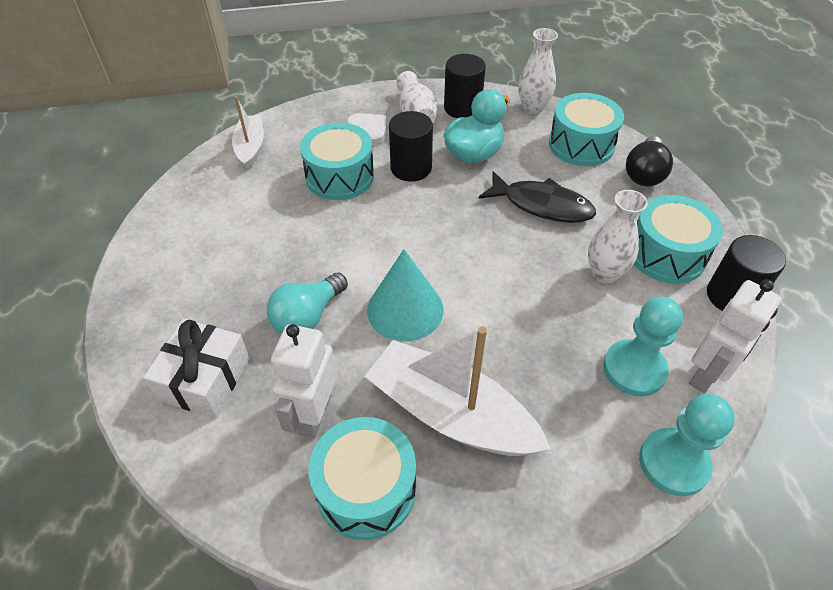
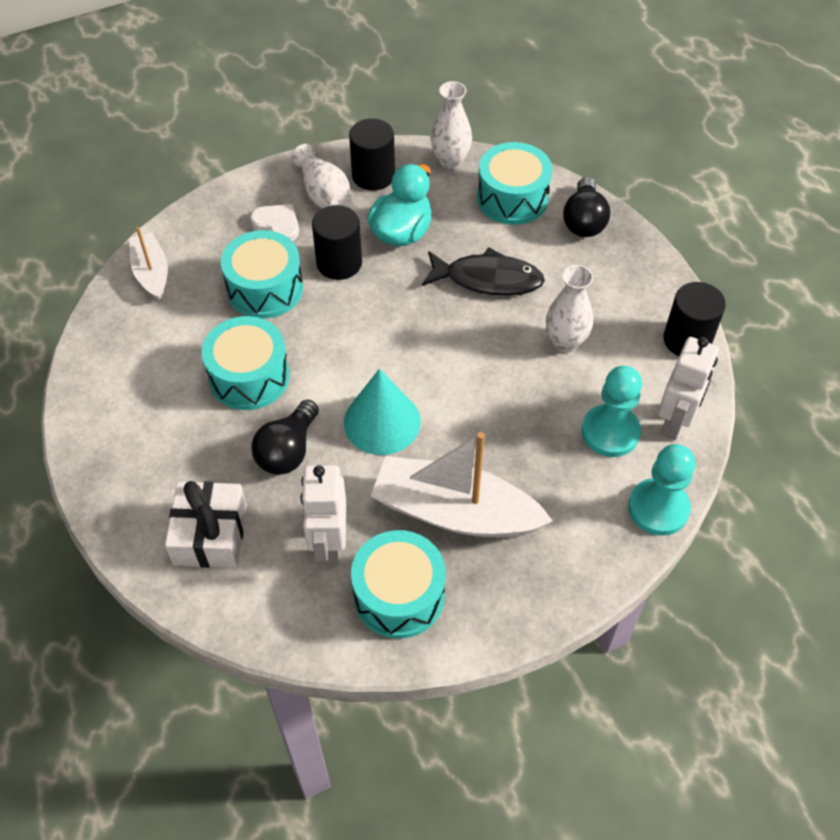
camera: 15 degrees left, 5 degrees up
turquoise light bulb [267,273,348,334] -> black light bulb [251,399,319,475]
turquoise drum [634,195,723,284] -> turquoise drum moved to [201,316,290,410]

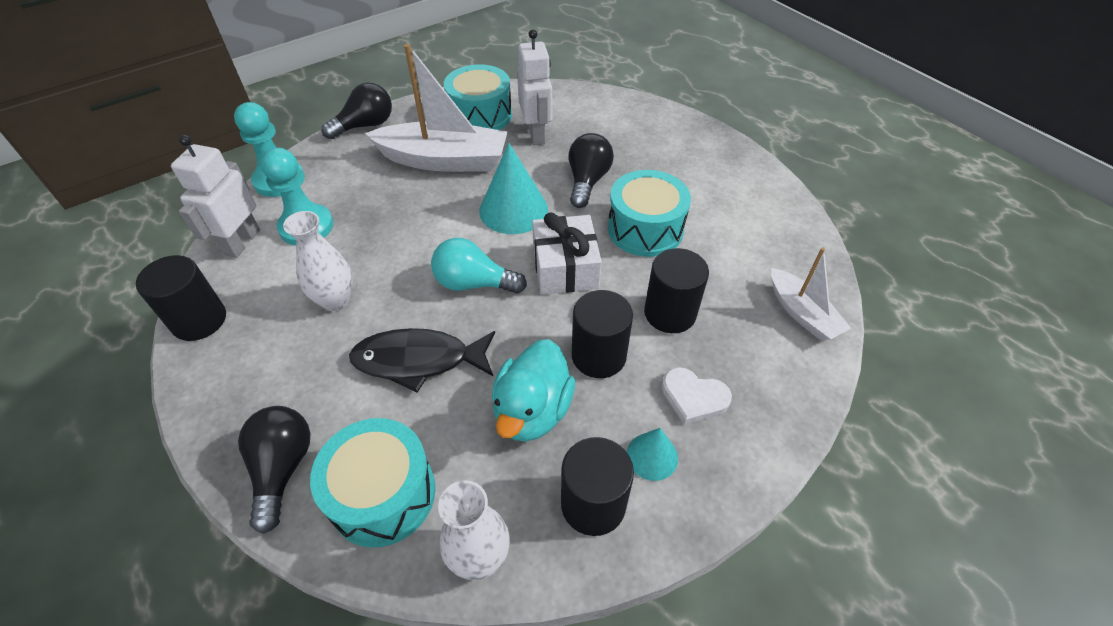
camera: 170 degrees right, 5 degrees down
white gift [165,481,247,568] -> white gift moved to [532,213,602,295]
turquoise drum [221,230,303,319] -> black cylinder [644,248,709,333]
white vase [291,144,352,208] -> turquoise cone [627,428,678,481]
none -> black light bulb [322,83,392,139]
none -> turquoise light bulb [431,238,527,294]

